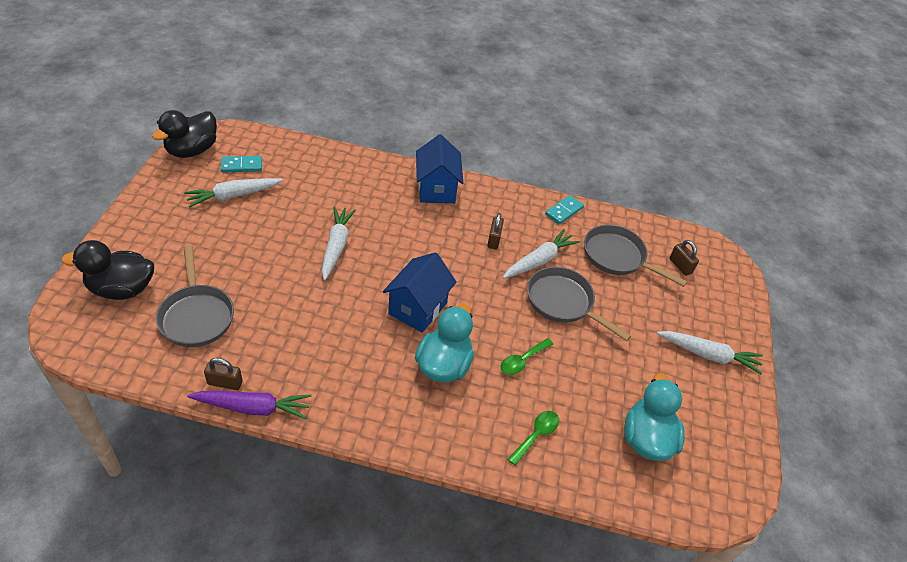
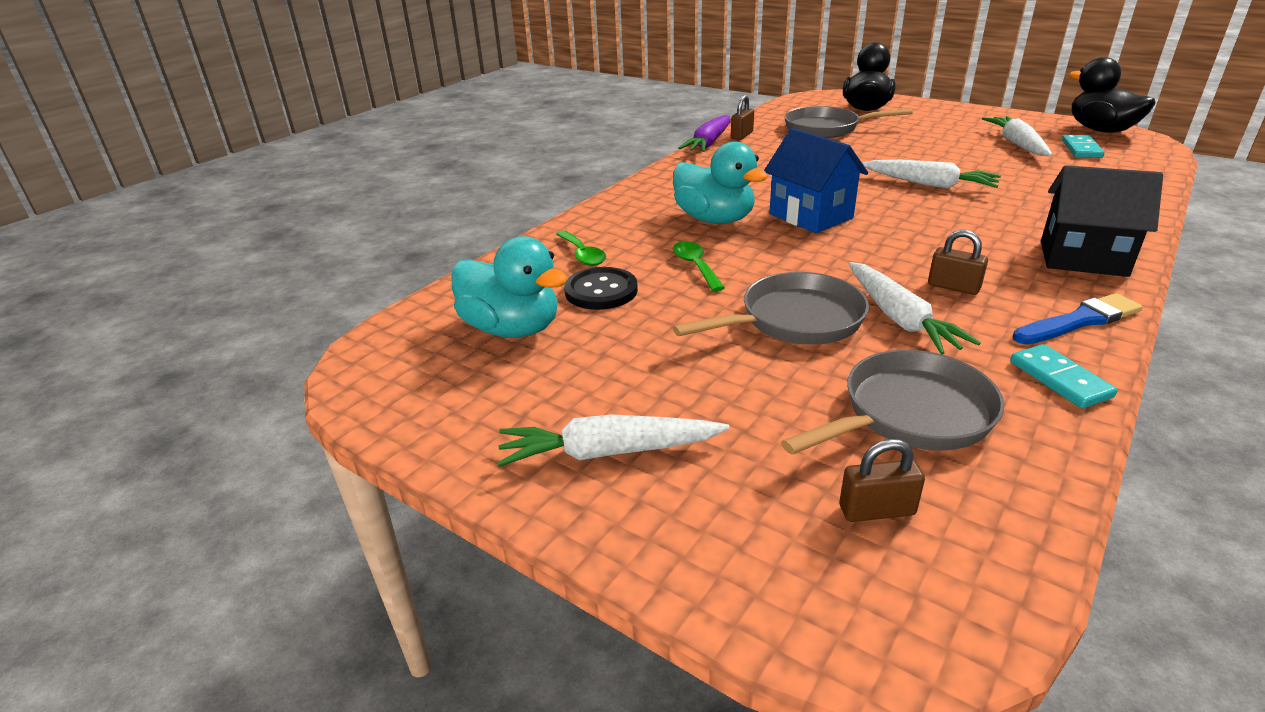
camera: 120 degrees right, 15 degrees down
blue house [416,134,463,204] -> black house [1041,165,1163,277]
white carrot [657,331,763,374] -> white carrot turned 45 degrees clockwise [497,414,729,467]
none -> black button [564,267,638,310]
none -> blue brush [1013,293,1143,344]

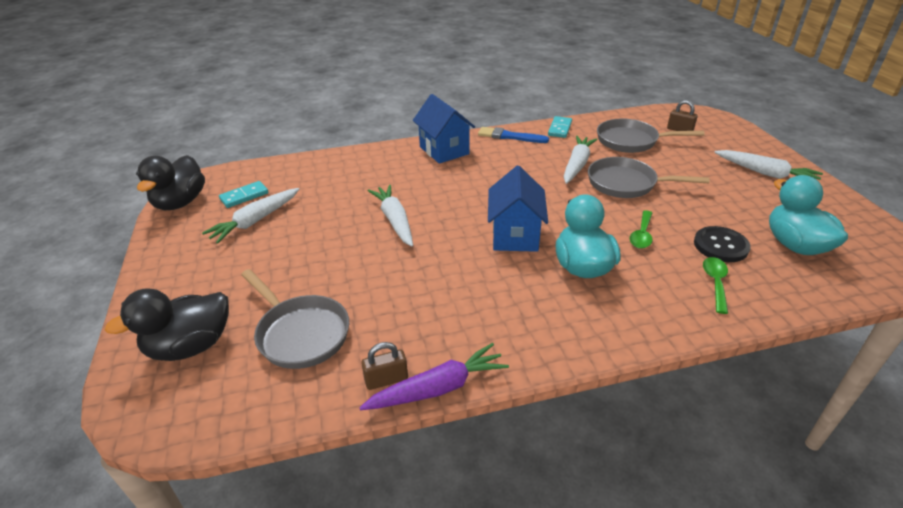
camera: 140 degrees left, 5 degrees up
brown padlock [928,230,988,295] -> none
black house [1041,165,1163,277] -> blue house [413,94,475,164]

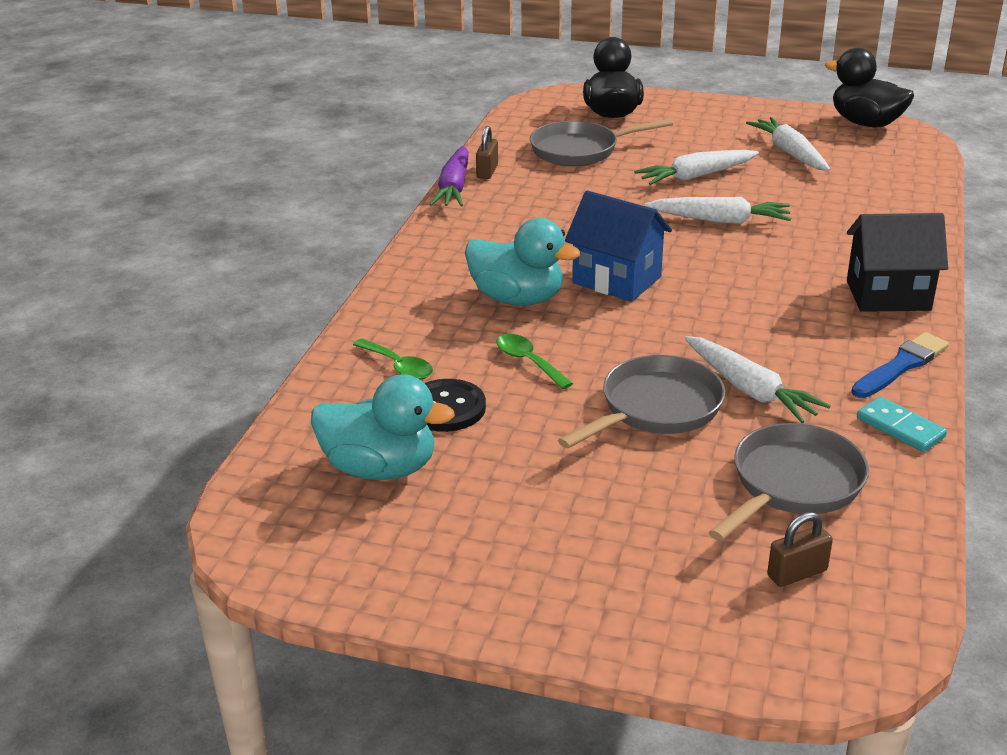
camera: 120 degrees right, 5 degrees down
turquoise domino [219,181,269,208] -> none
blue house [413,94,475,164] -> black house [847,213,948,312]
white carrot [714,150,823,180] -> white carrot moved to [634,150,759,185]

